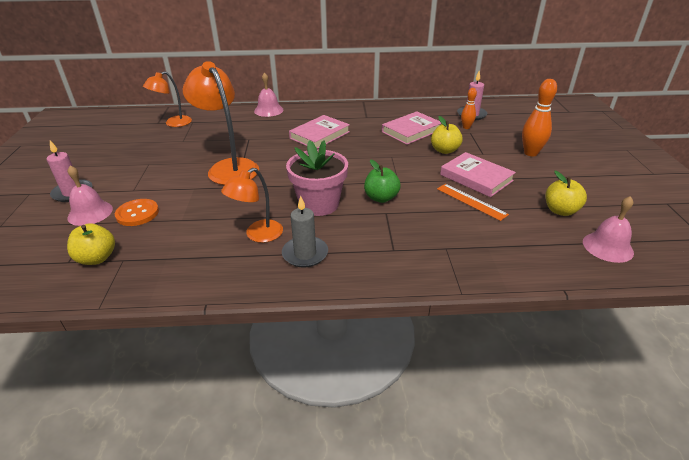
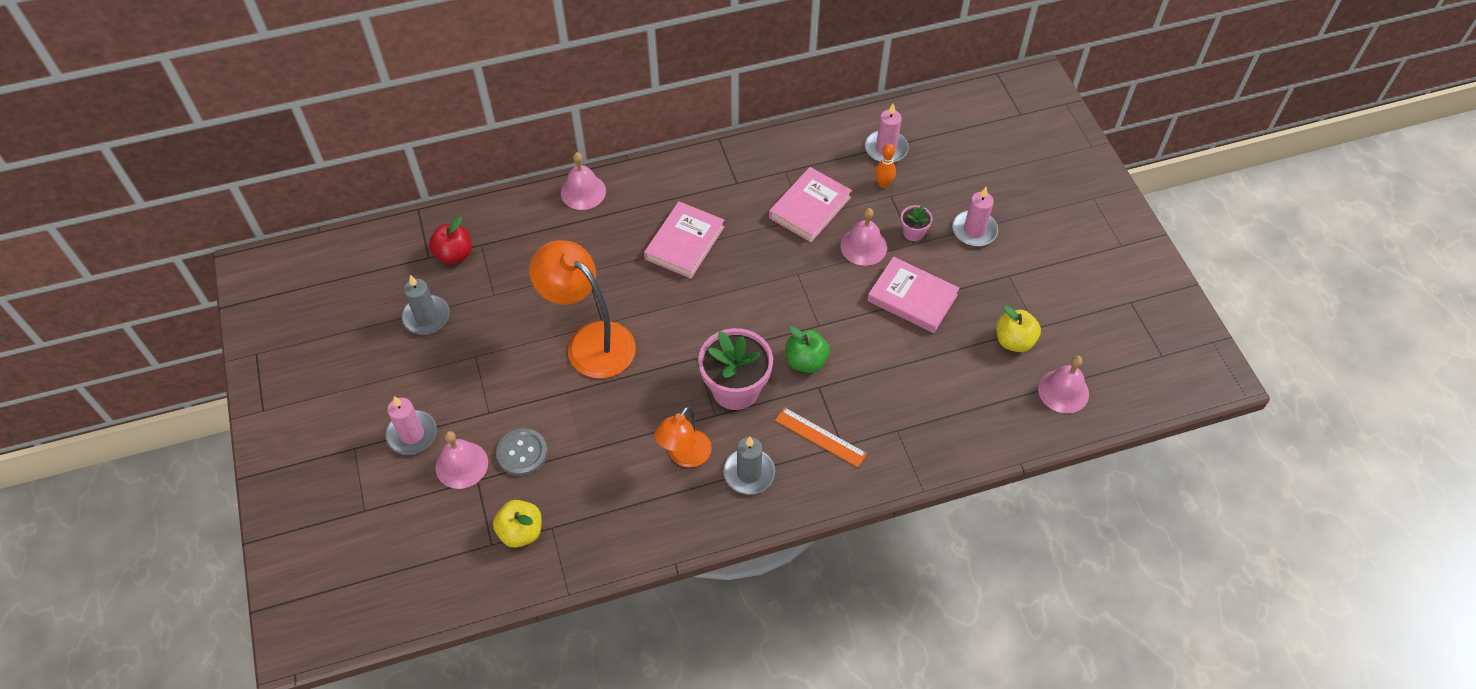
camera: 15 degrees left, 20 degrees up
orange button [115,199,159,226] -> grey button [496,428,547,476]
orange lamp [143,71,192,127] -> red apple [429,216,472,265]
yellow apple [431,116,463,154] -> pink bell [840,208,887,266]
orange ruler [437,184,509,221] -> orange ruler moved to [775,407,867,467]
orange bowling pin [522,79,557,156] -> pink candle [952,187,998,246]
none -> grey candle [401,275,450,334]
none -> pink flower pot [901,205,933,241]

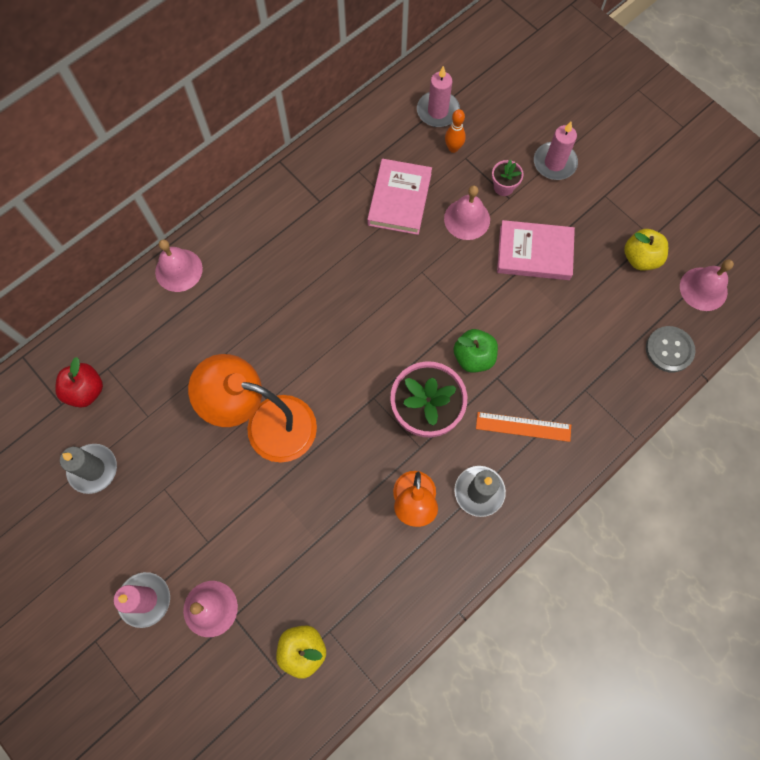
camera: 25 degrees left, 15 degrees up
grey button [496,428,547,476] -> grey button moved to [646,326,696,373]
pink book [644,202,724,279] -> none

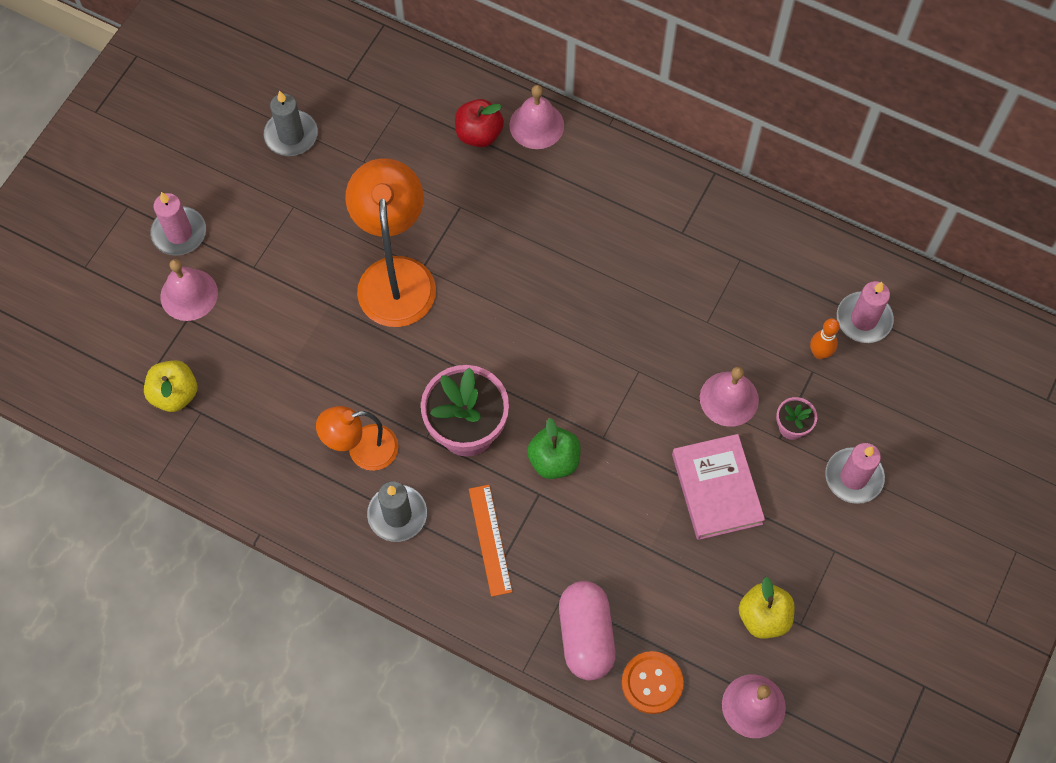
camera: 70 degrees right, 5 degrees down
red apple [55,357,103,408] -> red apple moved to [455,99,504,147]
pink book [367,159,432,235] -> none
grey button [646,326,696,373] -> orange button [622,651,684,714]
none -> pink capsule [559,581,616,680]

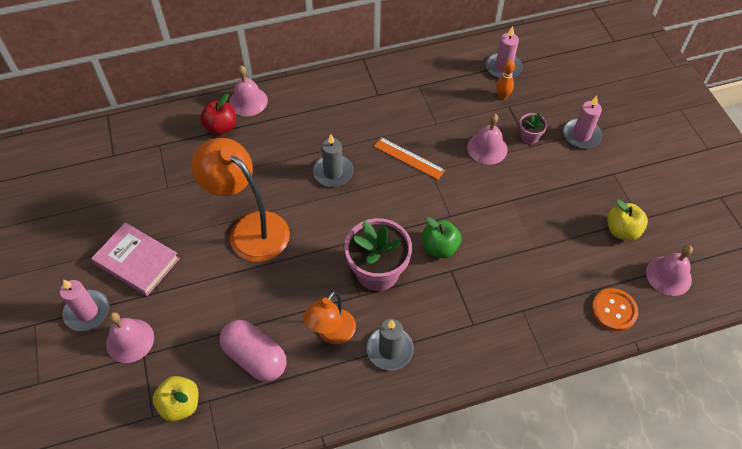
camera: 45 degrees left, 10 degrees down
grey candle [264,90,318,156] -> grey candle moved to [313,134,354,187]
orange ruler [469,485,512,597] -> orange ruler moved to [374,137,445,180]
pink capsule [559,581,616,680] -> pink capsule moved to [220,320,286,382]
pink book [672,434,765,540] -> pink book moved to [91,222,180,296]

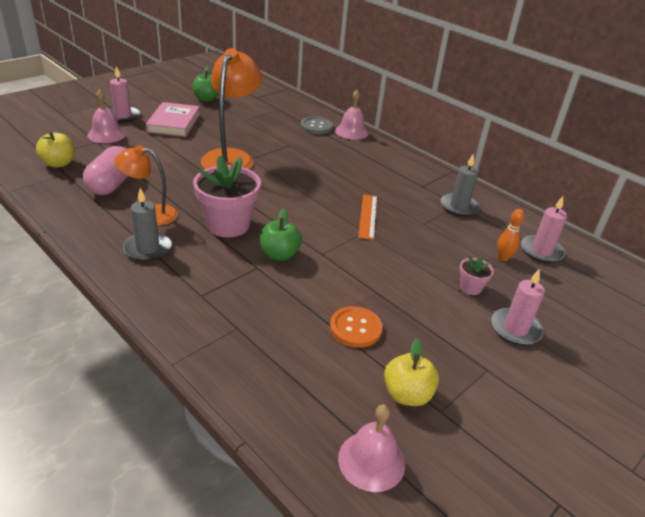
camera: 60 degrees right, 20 degrees down
red apple [200,93,236,135] -> grey button [301,117,333,134]
grey candle [313,134,354,187] -> grey candle moved to [440,154,480,217]
pink bell [467,114,508,165] -> none
orange button [591,288,638,331] -> orange button moved to [330,306,383,348]
none -> green apple [192,66,219,102]

